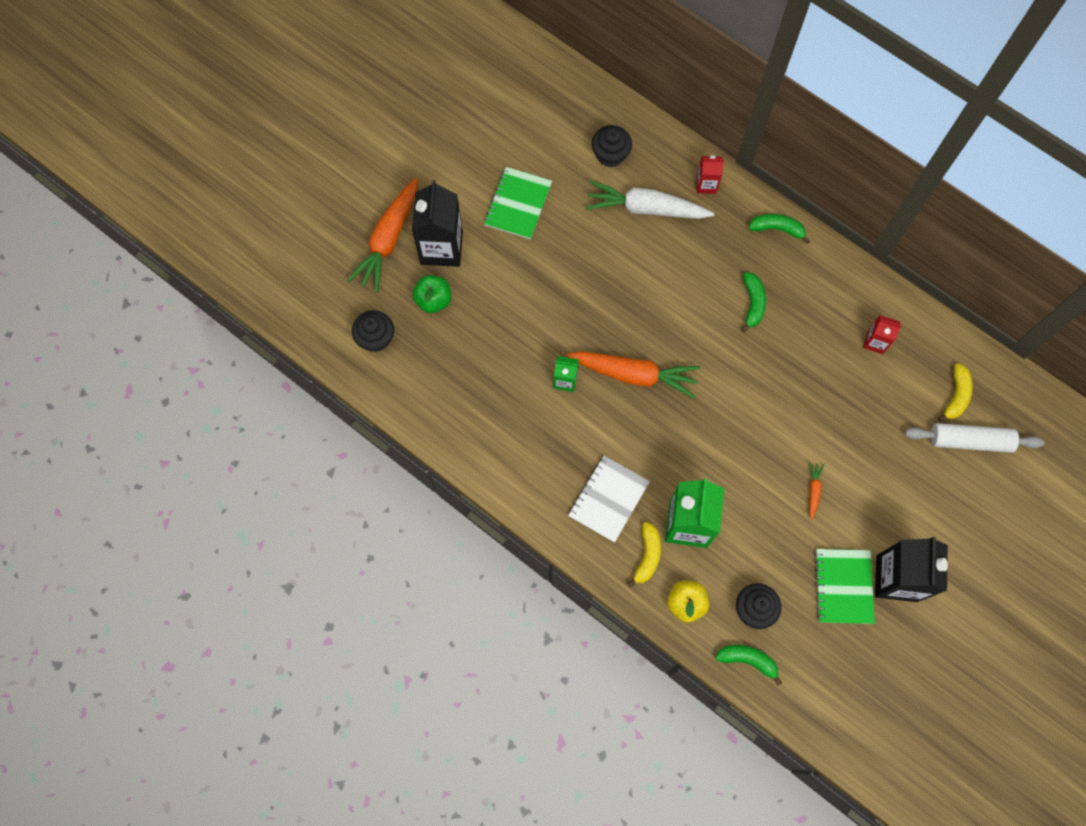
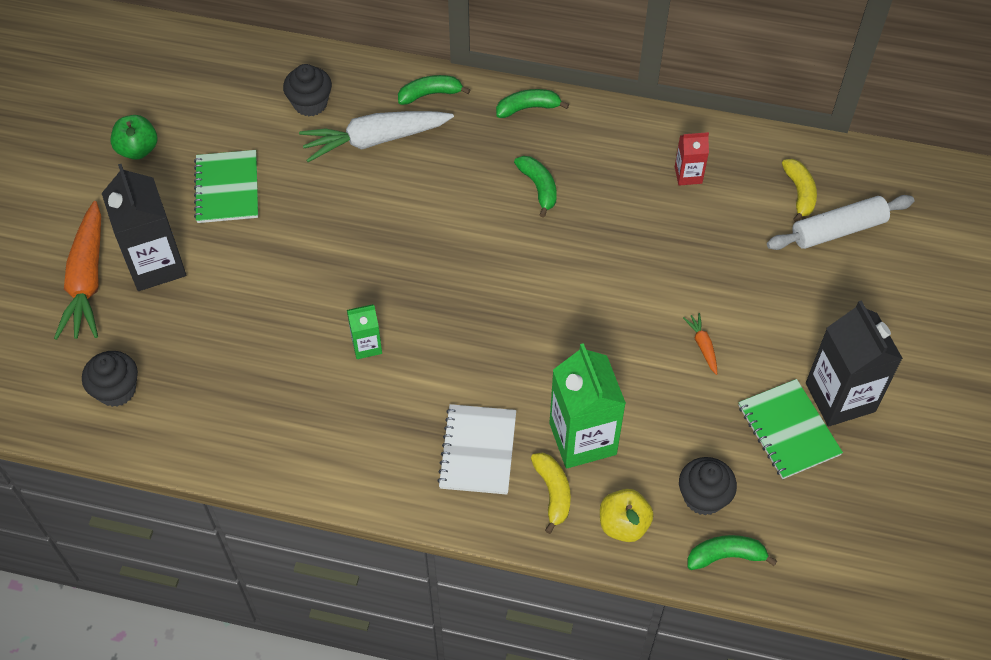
camera: 25 degrees left, 15 degrees down
green apple [412,275,451,313] -> green apple moved to [111,115,157,160]
orange carrot [566,351,701,398] -> none
red carton [697,155,724,194] -> green banana [398,75,470,105]

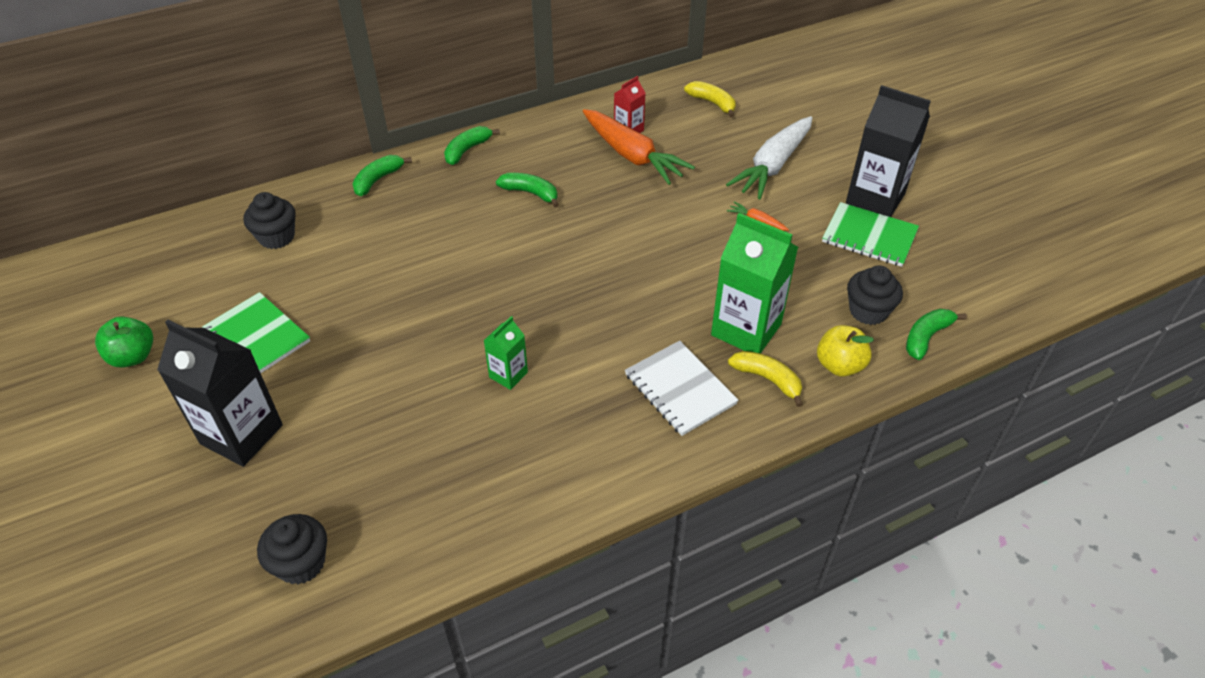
camera: 40 degrees left, 10 degrees down
orange carrot [54,201,101,340] -> orange carrot moved to [583,109,695,185]
white carrot [299,111,454,162] -> white carrot moved to [726,116,812,199]
white rolling pin [767,195,914,250] -> none

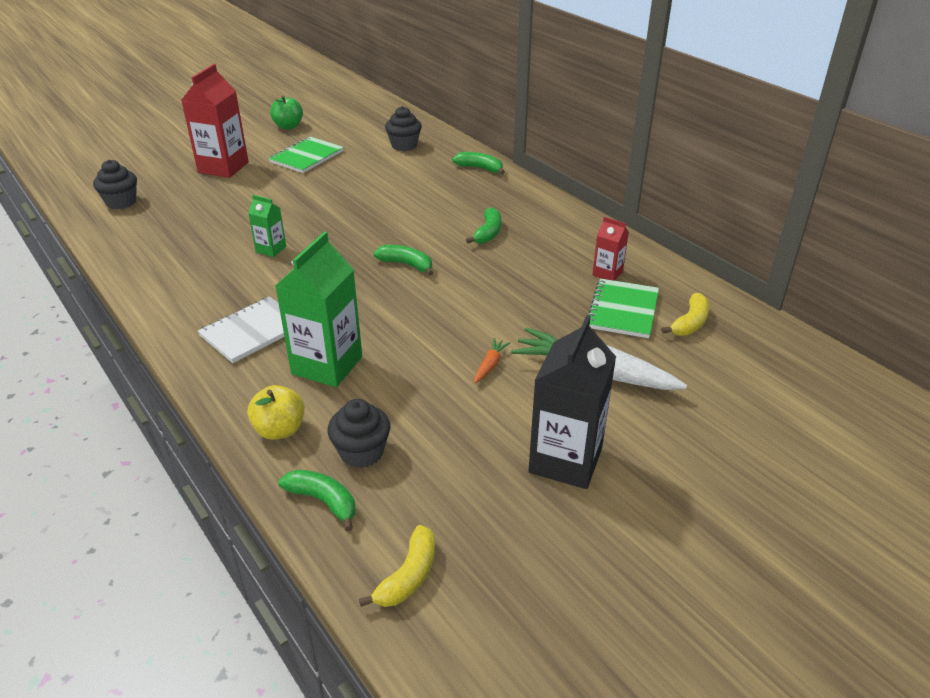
camera: 80 degrees right, 10 degrees down
black carton [157,320,283,467] -> red carton [181,64,249,178]
green banana [444,126,500,165] -> green banana moved to [373,245,434,275]
orange carrot [583,109,695,185] -> none
yellow banana [728,351,803,407] -> yellow banana moved to [359,525,435,607]
green notebook [822,202,919,267] -> green notebook moved to [588,279,659,338]

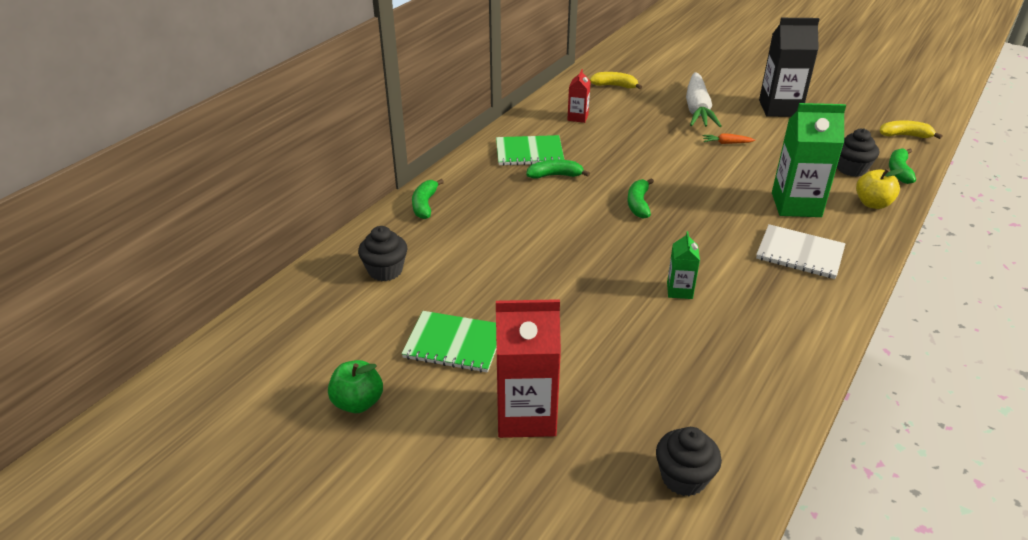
camera: 110 degrees left, 0 degrees up
green notebook [588,279,659,338] -> green notebook moved to [496,135,564,166]

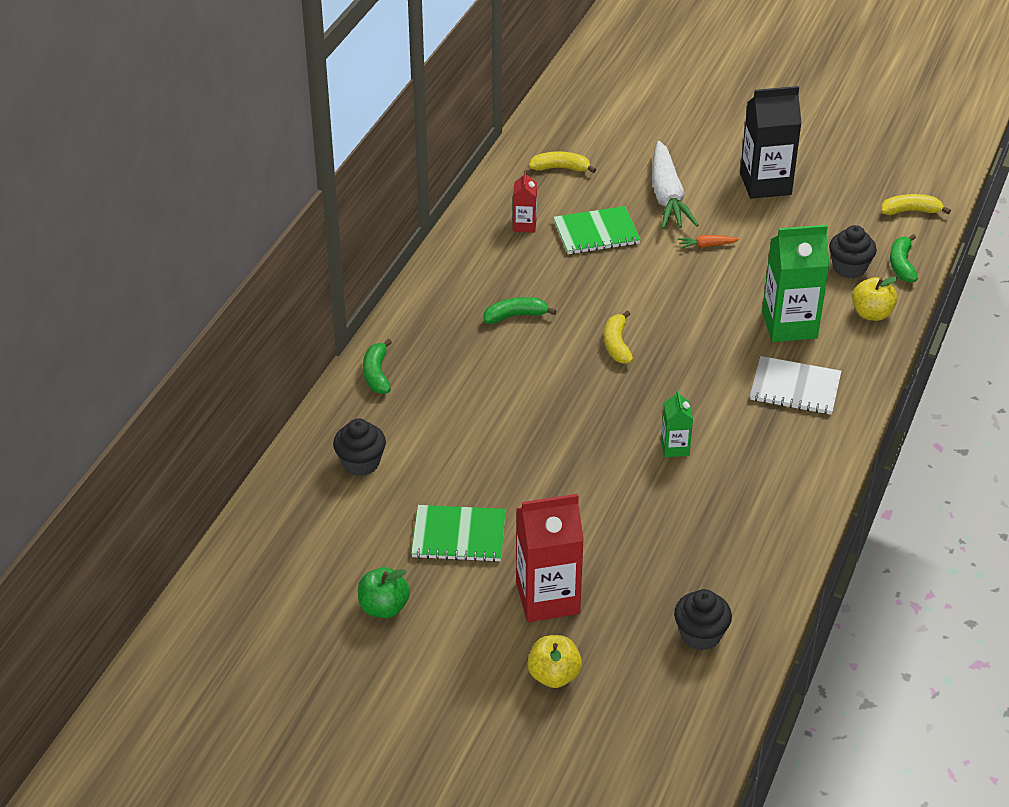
camera: 10 degrees left, 5 degrees up
green notebook [496,135,564,166] -> green notebook moved to [553,206,641,254]
green banana [627,178,654,219] -> yellow banana [604,311,633,364]
none -> yellow apple [528,635,582,688]

